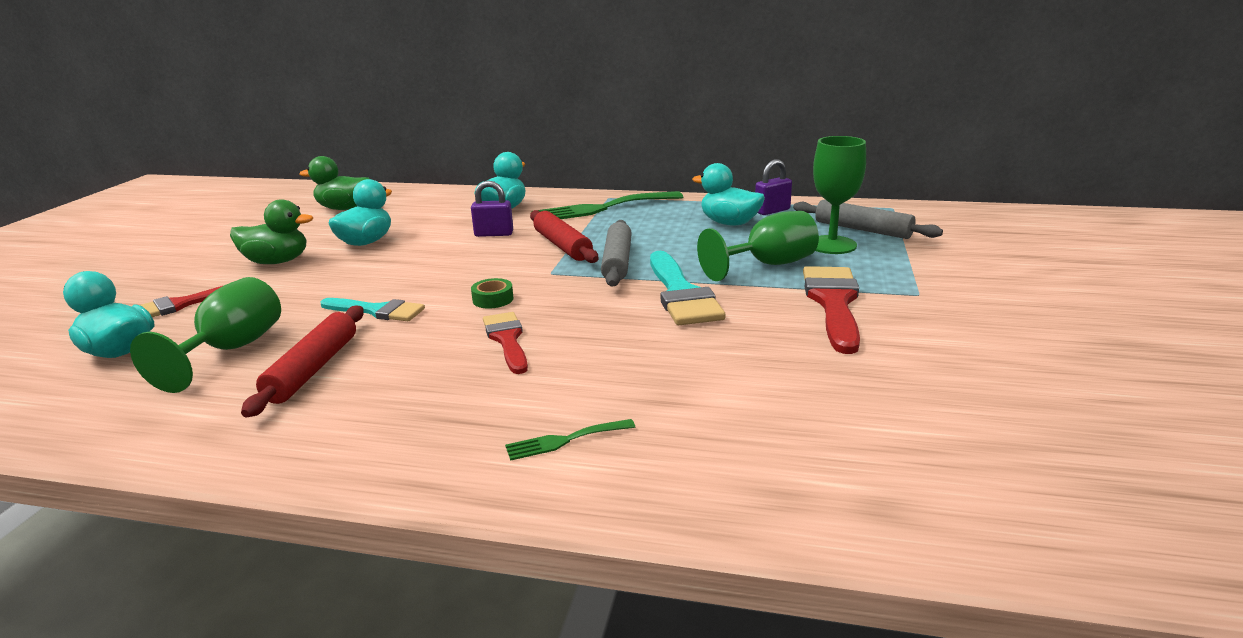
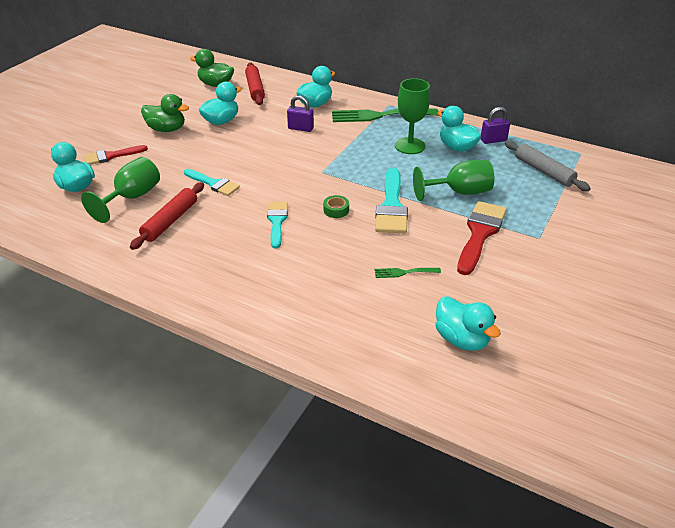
camera: 15 degrees right, 15 degrees up
green tape [471,278,514,309] -> green tape moved to [323,195,349,218]
red brush [483,312,528,374] -> turquoise brush [267,202,288,248]
green fork [505,419,635,461] -> green fork moved to [375,268,441,278]
red rolling pin [530,210,598,263] -> red rolling pin moved to [245,62,265,105]
grey rolling pin [601,220,632,287] -> none
green goblet [813,136,866,254] -> green goblet moved to [395,78,430,154]
none -> turquoise duck [435,296,501,351]

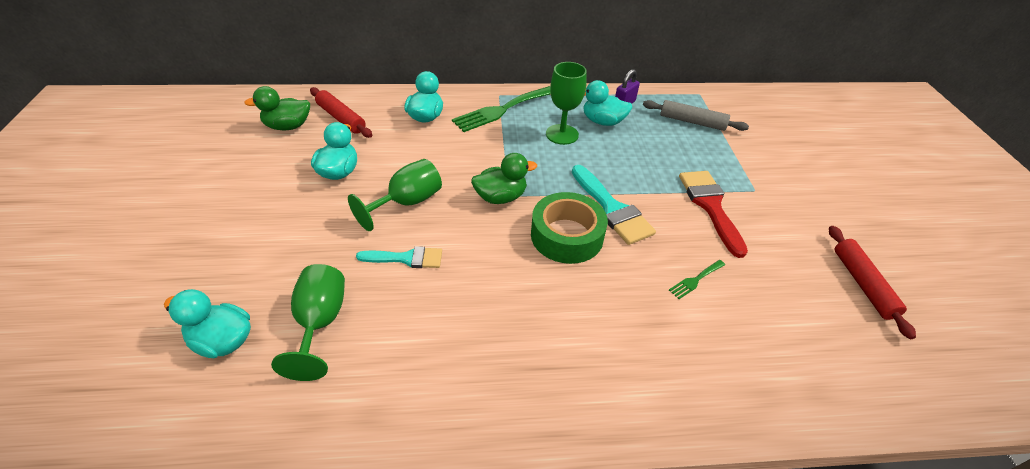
camera: 35 degrees left, 5 degrees up
red brush [83,145,148,165] -> none
red rolling pin [130,182,204,250] -> red rolling pin moved to [829,226,916,339]
green duck [141,94,189,132] -> green duck moved to [471,153,537,204]
turquoise brush [267,202,288,248] -> none
purple padlock [287,95,314,132] -> none
green tape [323,195,349,218] -> green tape [531,192,608,264], size x2.45
green goblet [413,160,494,201] -> green goblet moved to [348,159,442,231]
turquoise duck [435,296,501,351] -> none

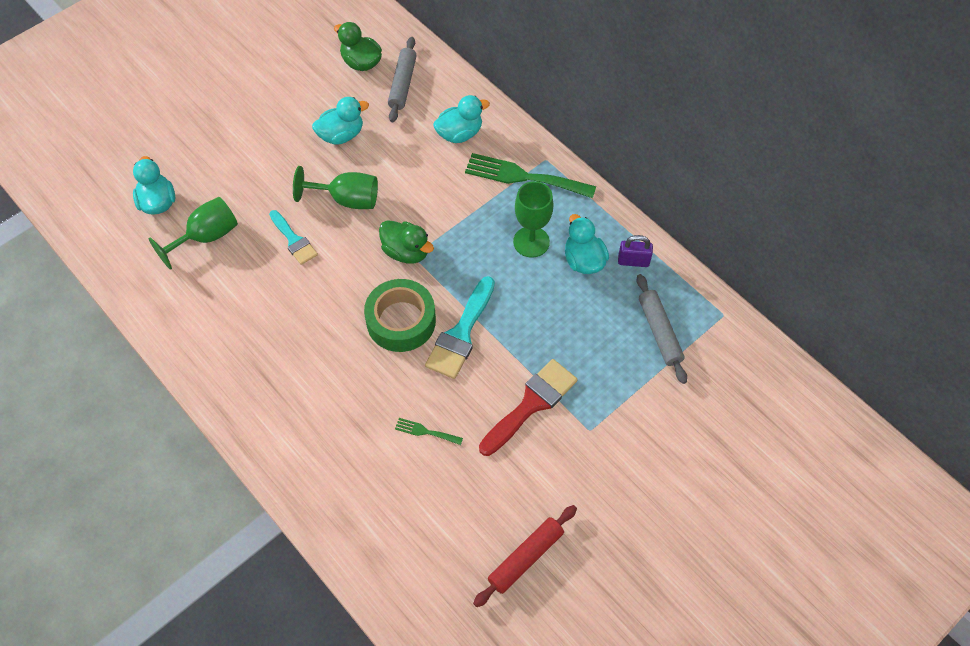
camera: 55 degrees right, 15 degrees up
red rolling pin [310,87,372,138] -> grey rolling pin [388,37,417,122]

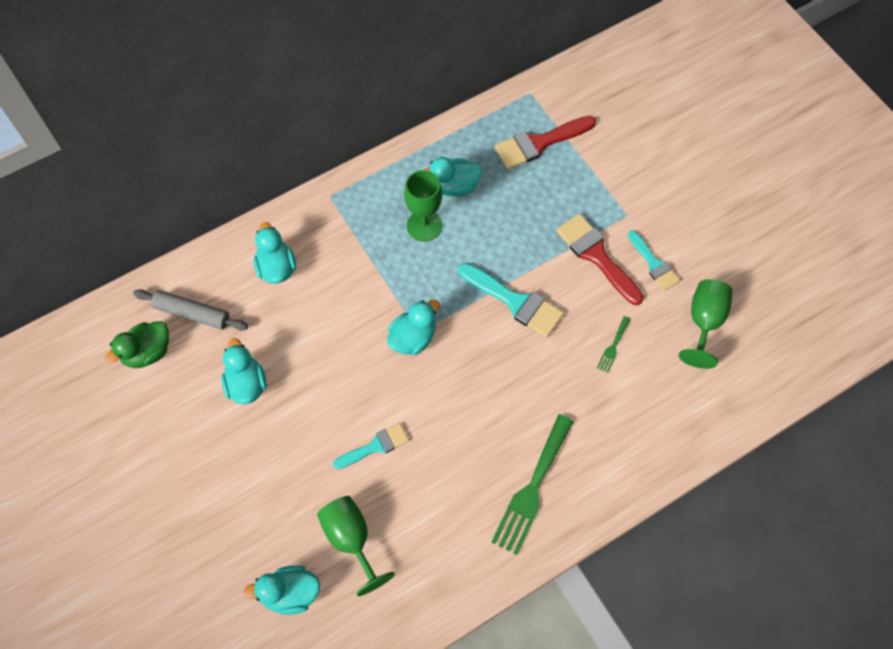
camera: 80 degrees left, 5 degrees up
green goblet [293,166,378,209] -> green goblet moved to [679,279,733,369]
green tape [364,279,436,352] -> none
green duck [379,220,434,264] -> turquoise duck [387,299,440,355]
green fork [465,153,596,198] -> green fork moved to [491,414,574,555]
red rolling pin [473,505,577,607] -> none
purple padlock [618,235,653,267] -> none
grey rolling pin [636,274,687,384] -> red brush [494,116,596,169]
none -> turquoise brush [628,230,680,291]

